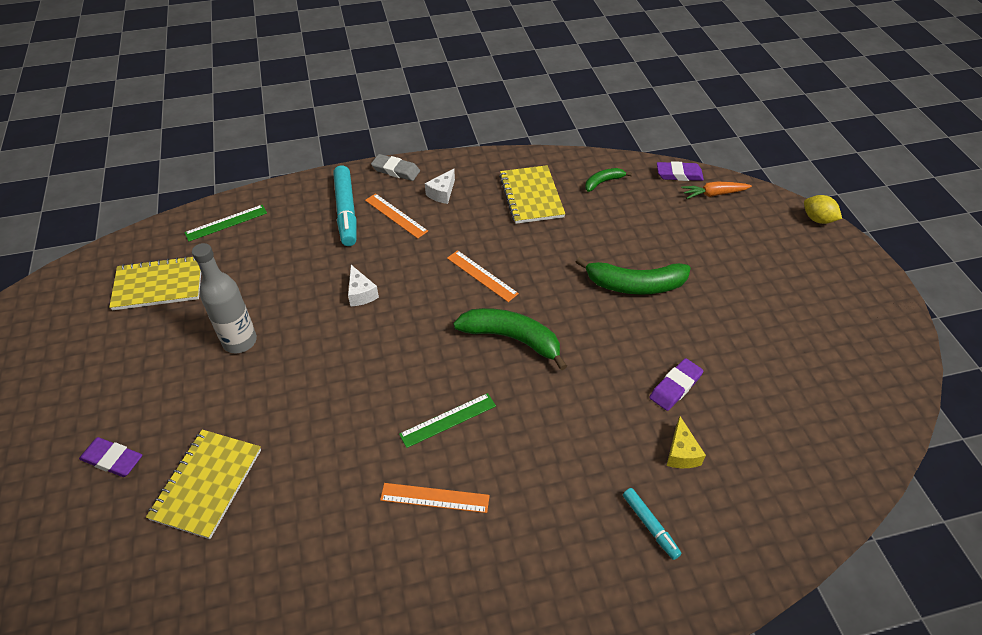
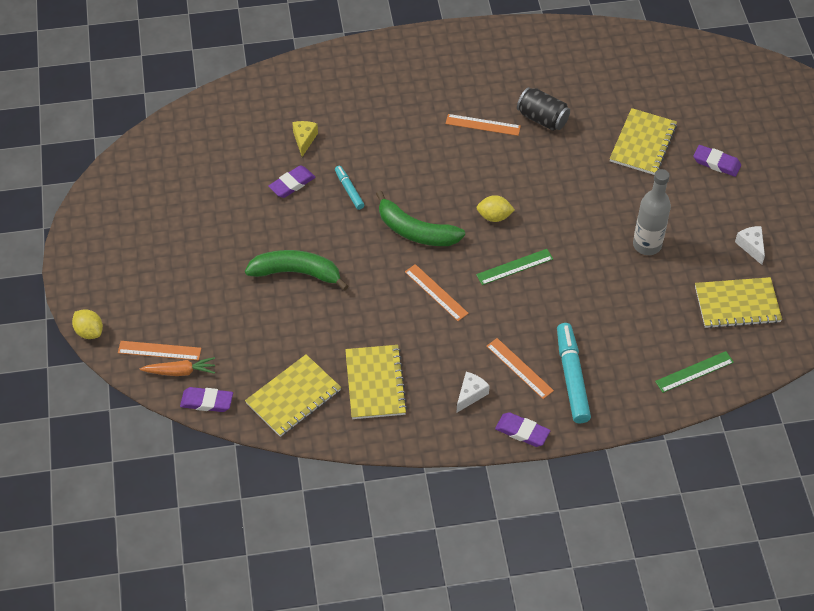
camera: 175 degrees left, 5 degrees up
white cheese [348,265,379,307] -> white cheese moved to [735,226,765,265]
grey eraser [371,154,420,181] -> purple eraser [495,412,550,447]
green ruler [399,393,496,448] -> green ruler moved to [476,249,553,285]
green banana [585,168,632,192] -> yellow notebook [245,354,341,437]
turquoise marker [623,488,682,560] -> turquoise marker moved to [335,166,364,210]
none -> orange ruler [118,341,201,360]
none -> yellow lemon [476,195,515,222]
none -> black can [517,87,570,131]

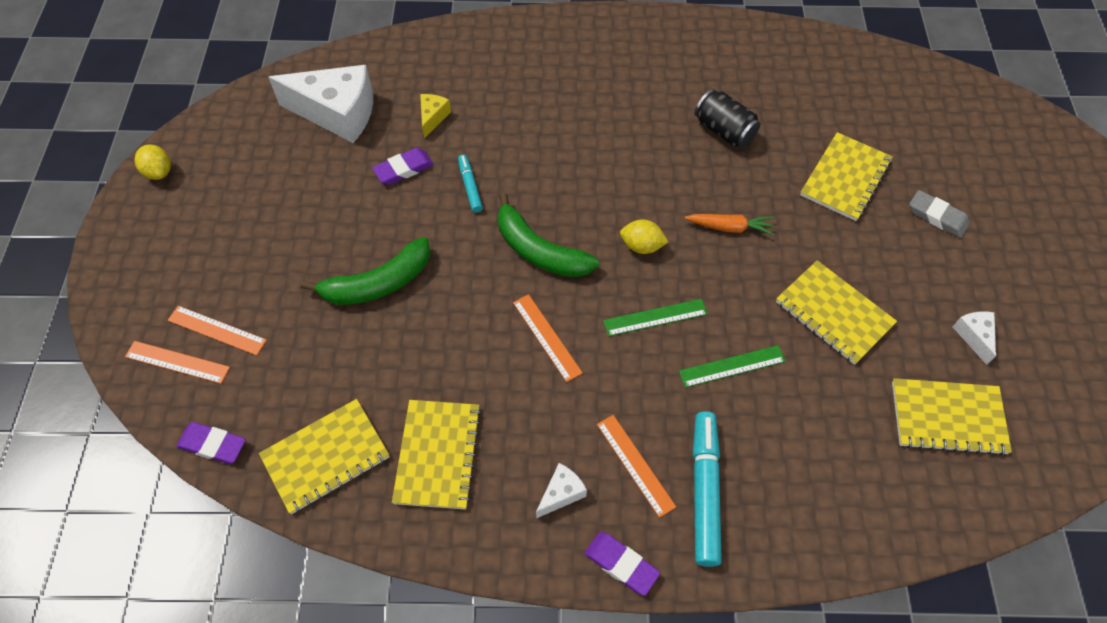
camera: 10 degrees right, 5 degrees up
yellow lemon [72,309,103,339] -> yellow lemon moved to [135,144,171,180]
orange carrot [140,357,215,376] -> orange carrot moved to [685,214,774,235]
green banana [245,250,349,291] -> green banana turned 135 degrees clockwise [301,237,430,305]
orange ruler [445,114,521,136] -> orange ruler moved to [168,306,267,355]
grey bottle [633,169,671,255] -> yellow notebook [776,260,897,365]
green ruler [655,351,734,393] -> green ruler moved to [679,345,786,388]
purple eraser [693,145,741,177] -> grey eraser [909,190,970,238]
none -> white cheese [268,65,373,143]

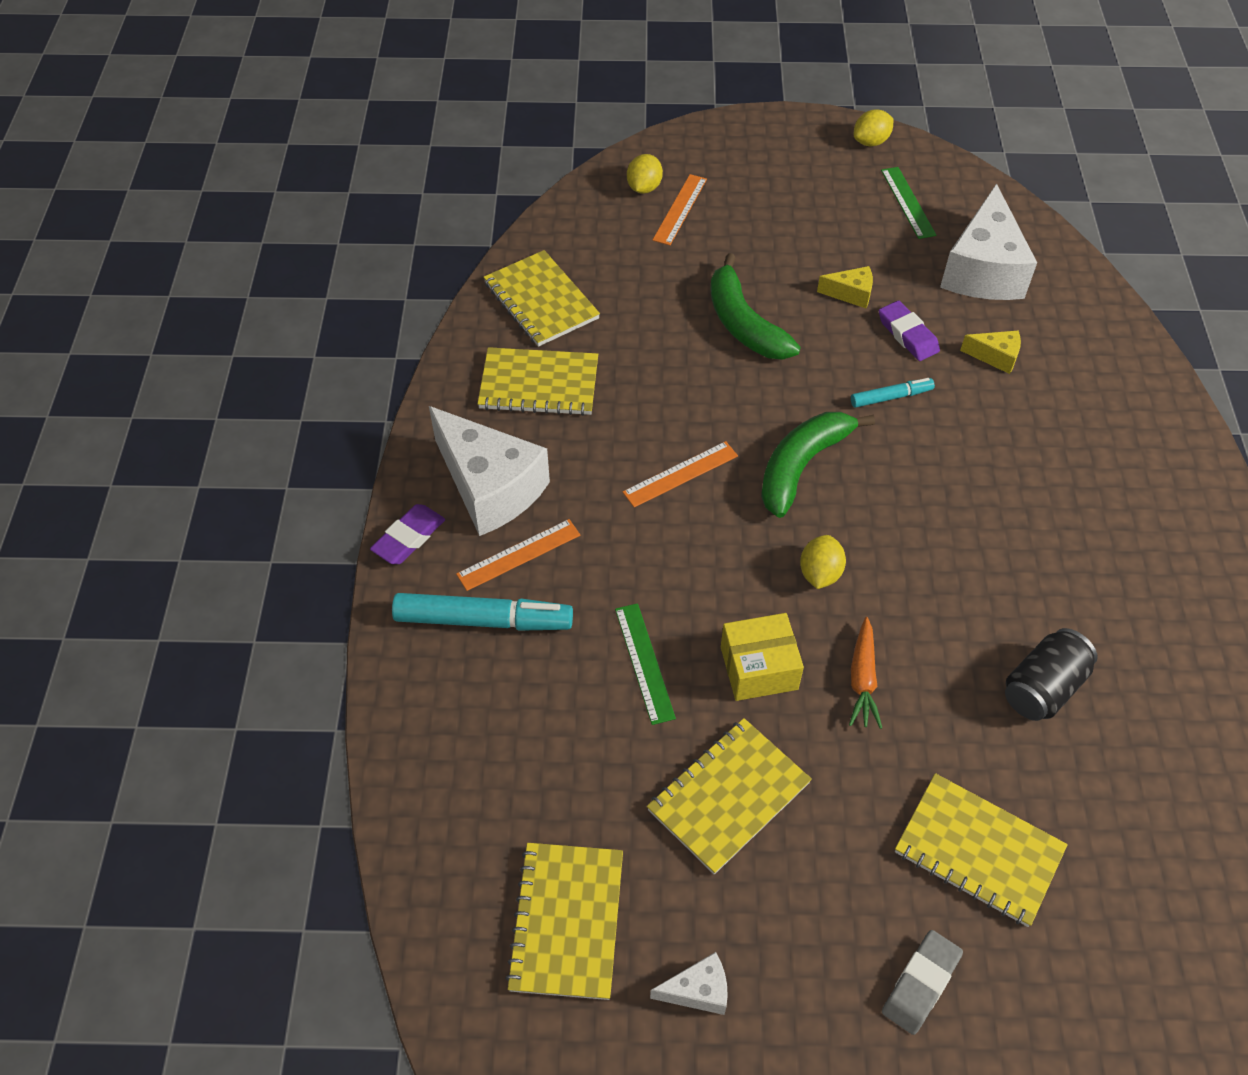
camera: 90 degrees right, 5 degrees down
orange ruler [125,341,230,384] -> yellow lemon [627,154,663,194]
purple eraser [176,422,246,464] -> none
white cheese [536,463,587,518] -> white cheese [429,406,550,536], size x2.23
green ruler [603,299,707,336] -> green ruler moved to [881,167,936,239]
none -> yellow box [721,613,804,701]
none -> yellow cheese [817,266,873,308]

